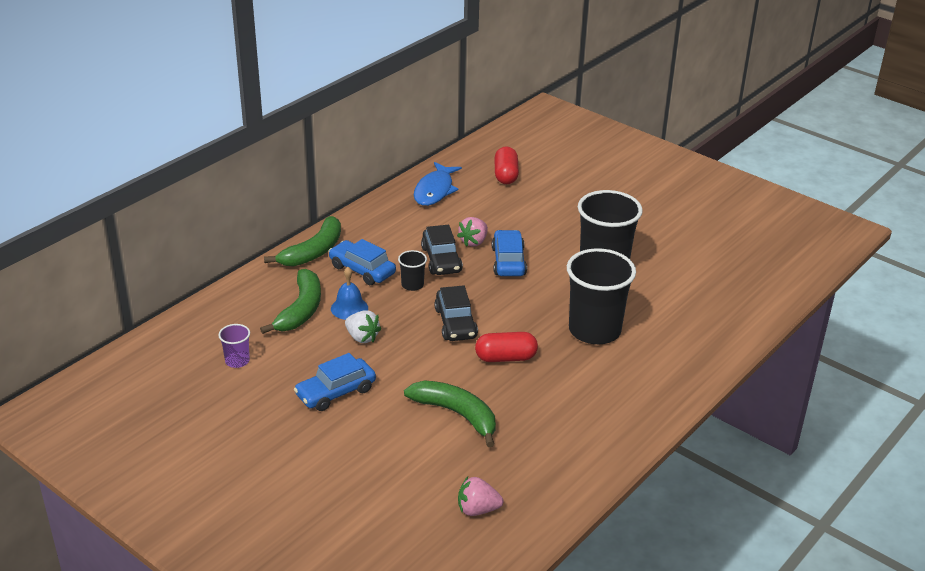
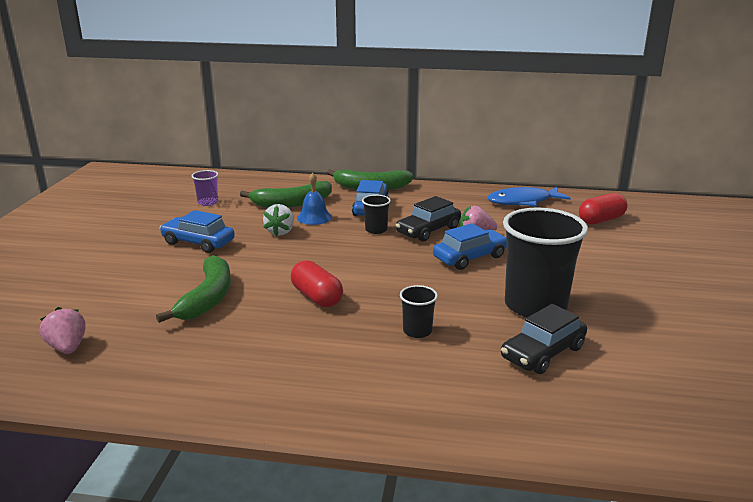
camera: 60 degrees right, 10 degrees down
black car [434,285,478,341] -> black car moved to [501,304,587,374]
black cup [567,248,636,344] -> black cup [400,285,438,338], size x0.44

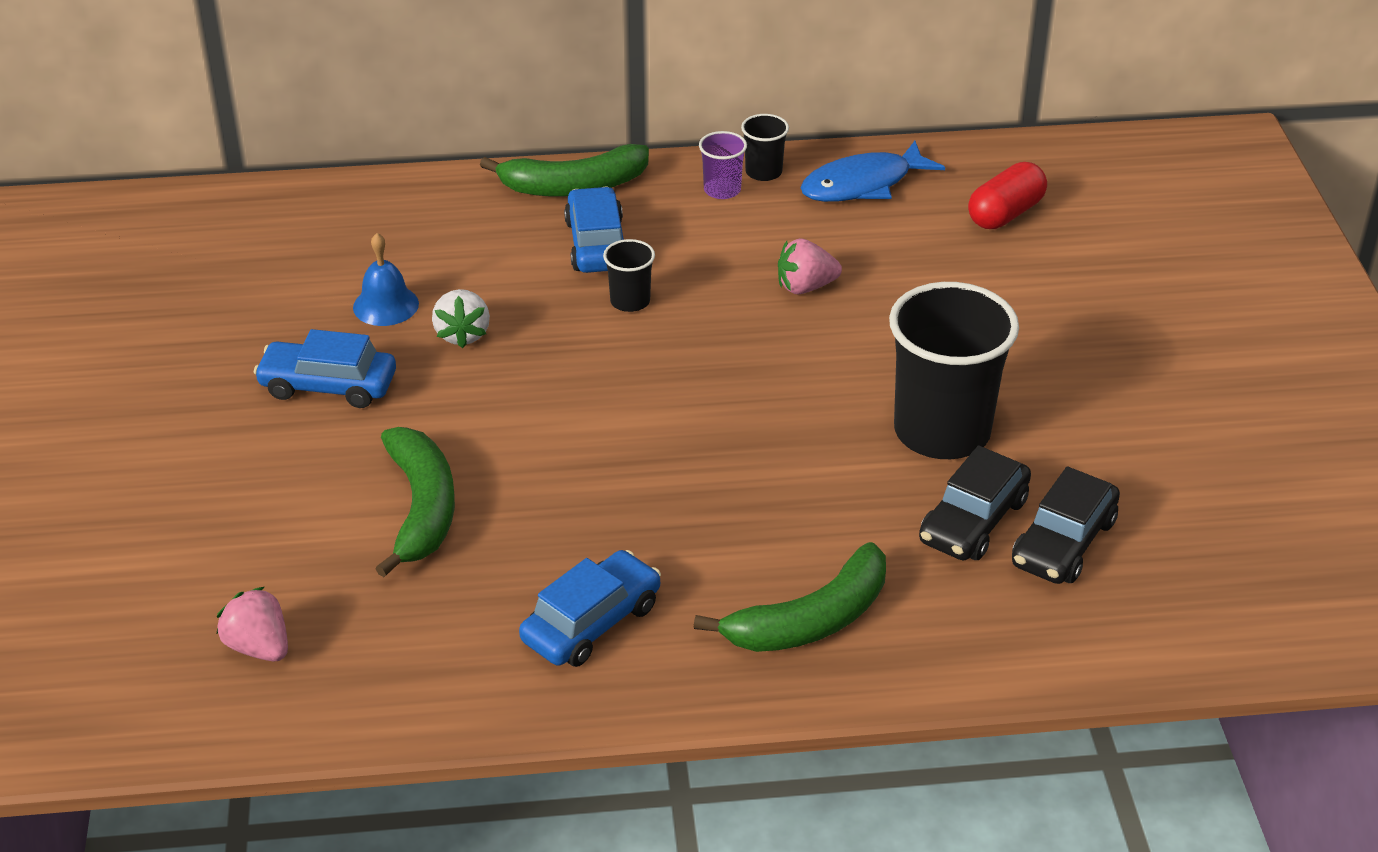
camera: 15 degrees left, 15 degrees up
purple cup [192,170,218,206] -> purple cup moved to [699,131,747,199]
green banana [240,181,332,208] -> green banana moved to [694,542,886,652]
red capsule [291,260,343,307] -> none
blue bell [297,173,332,225] -> blue bell moved to [353,233,419,326]
black car [396,196,461,242] -> black car moved to [1012,466,1120,584]
black cup [400,285,438,338] -> black cup moved to [741,114,789,181]
blue car [433,223,507,270] -> blue car moved to [519,550,661,667]

